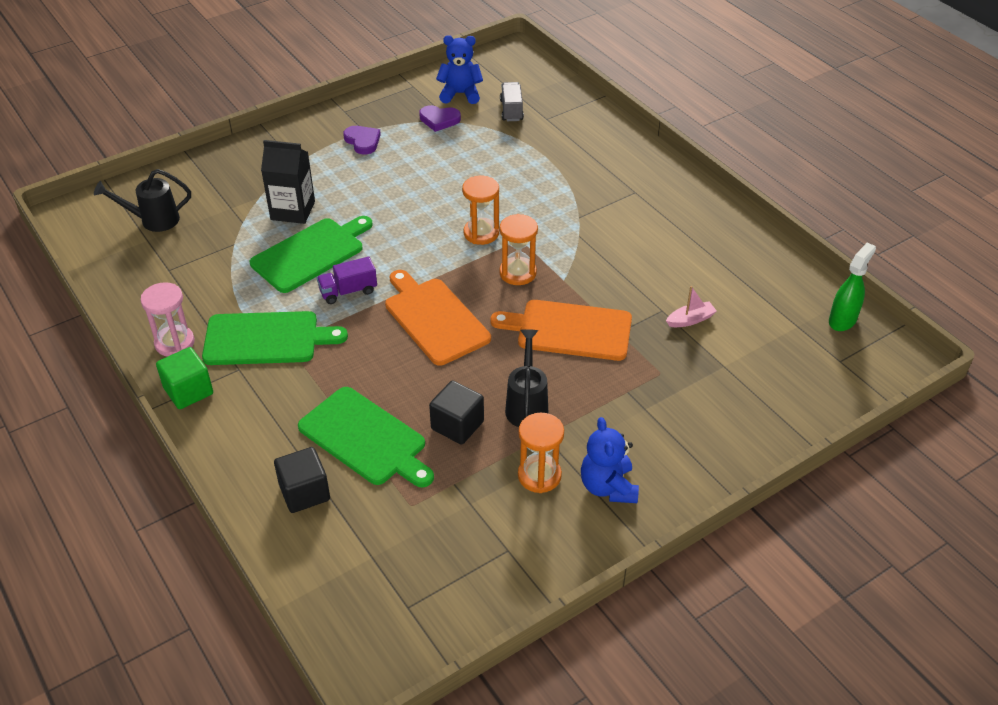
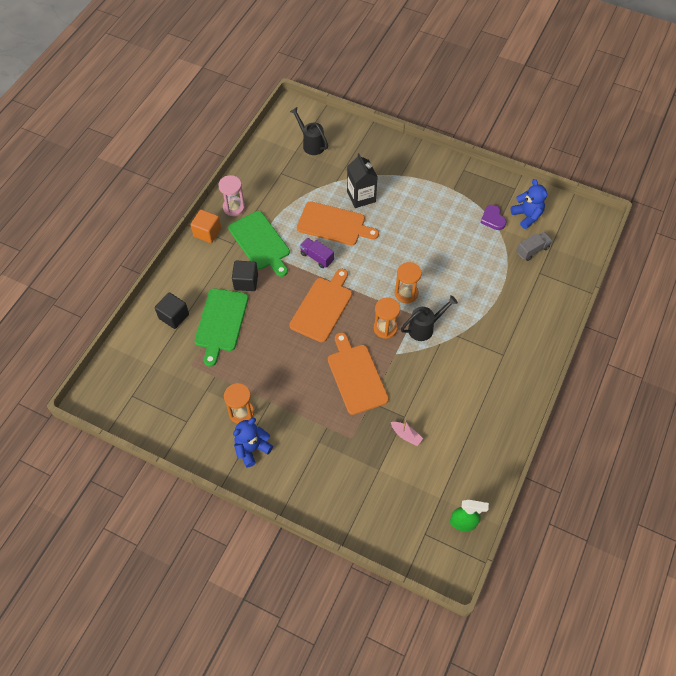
camera: 60 degrees right, 15 degrees up
green cube [156,347,213,409] -> orange cube [191,209,221,243]
green cutting board [250,216,373,293] -> orange cutting board [297,201,379,245]
purple heart [343,126,381,155] -> none
black cube [429,380,484,445] -> black cube moved to [232,261,258,291]
black watering can [505,329,548,427] -> black watering can moved to [401,295,458,341]

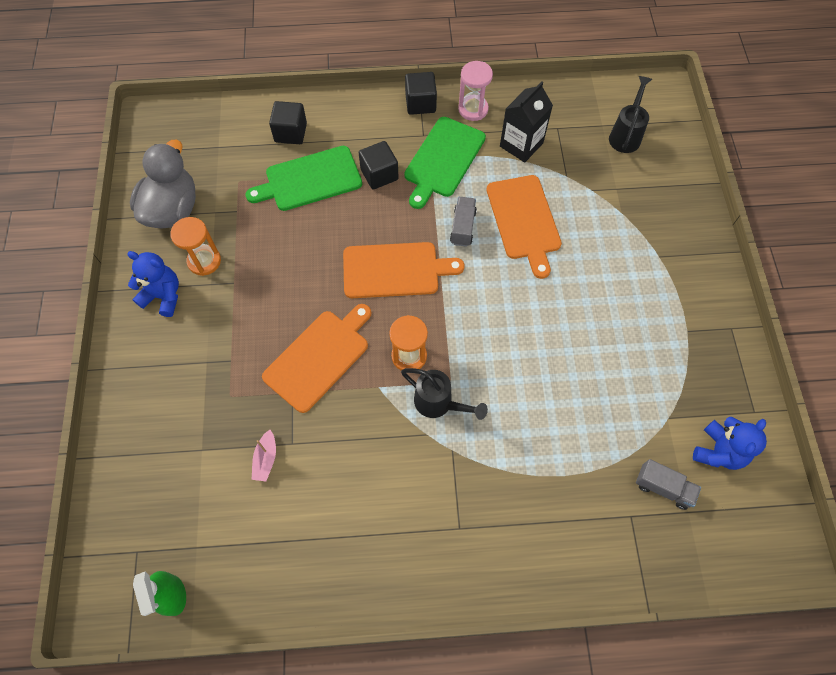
camera: 60 degrees right, 5 degrees up
orange cube [191,209,221,243] -> black cube [405,72,437,115]
purple truck [300,238,334,268] -> grey truck [450,197,477,247]
black carton [347,153,378,208] -> black carton moved to [500,82,553,162]
orange hourglass [395,262,422,303] -> none
purple heart [480,205,507,230] -> none
none -> grey duck [130,140,196,229]

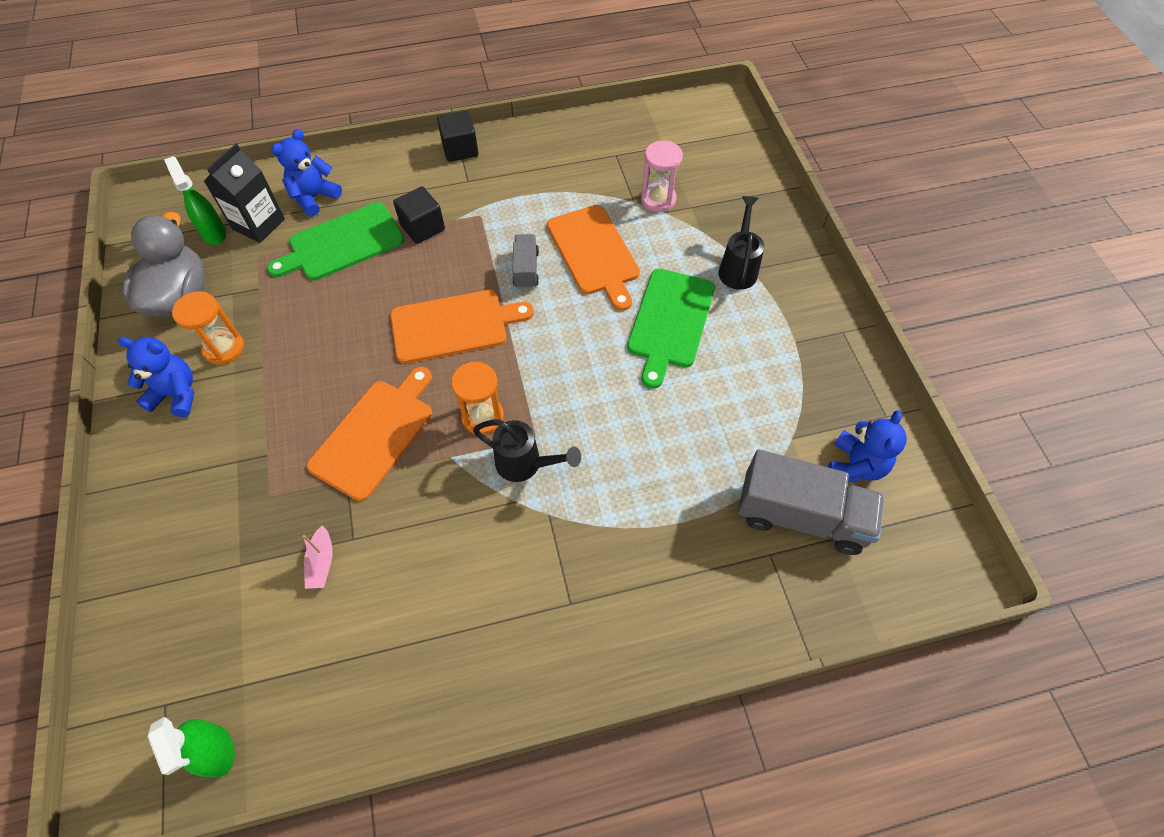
camera: 10 degrees left, 5 degrees down
black cube [269,101,307,144] -> blue teddy bear [271,129,342,217]
green cutting board [404,117,486,209] -> green cutting board moved to [627,269,715,389]
pink hourglass [458,61,493,121] -> pink hourglass moved to [641,141,683,212]
black carton [500,82,553,162] -> black carton moved to [204,144,285,243]
black watering can [609,76,652,153] -> black watering can moved to [719,196,765,290]
grey truck [636,459,701,510] -> grey truck [738,450,885,555], size x1.91
none -> green spray bottle [164,156,226,245]

